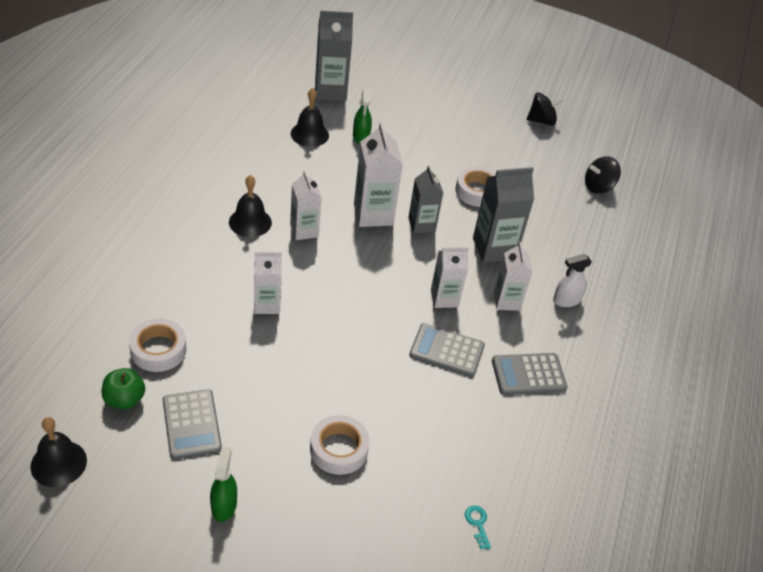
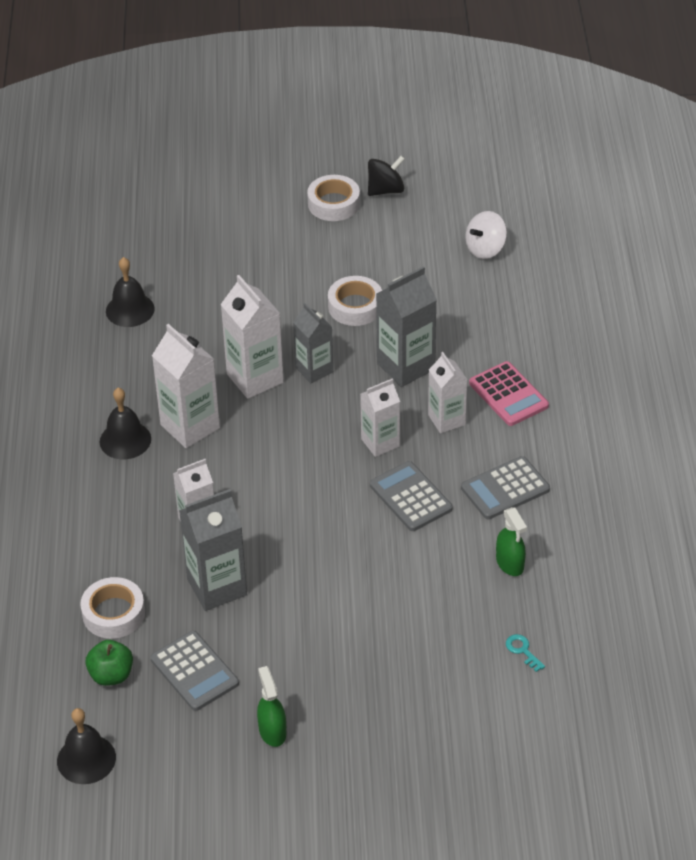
camera: 15 degrees left, 0 degrees up
white carton [290,171,322,240] -> white carton [152,324,220,448], size x1.52
white tape [310,415,370,475] -> white tape moved to [307,175,360,221]
grey carton [315,10,353,101] -> grey carton moved to [179,489,247,611]
green spray bottle [353,89,372,144] -> green spray bottle moved to [496,507,527,576]
grey calculator [409,323,485,378] -> grey calculator turned 60 degrees clockwise [370,461,453,531]
white spray bottle [553,254,592,307] -> pink calculator [469,361,549,426]
black spinning top [585,156,621,194] -> white spinning top [465,211,507,259]

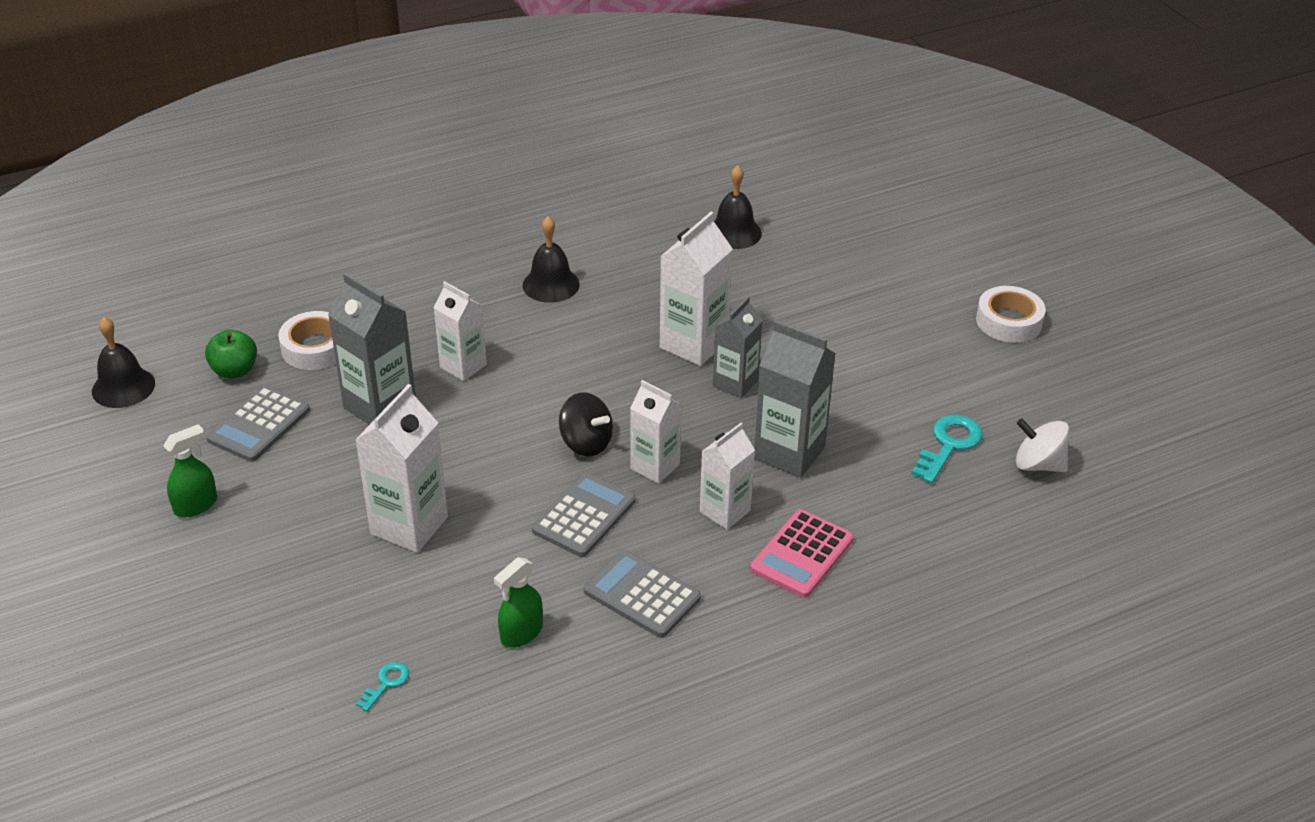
camera: 65 degrees right, 5 degrees down
white carton [152,324,220,448] -> white carton moved to [356,384,448,553]
white tape [328,276,382,326] -> none
black spinning top [368,156,405,196] -> black spinning top moved to [559,392,613,457]
none -> turquoise key [912,415,983,483]

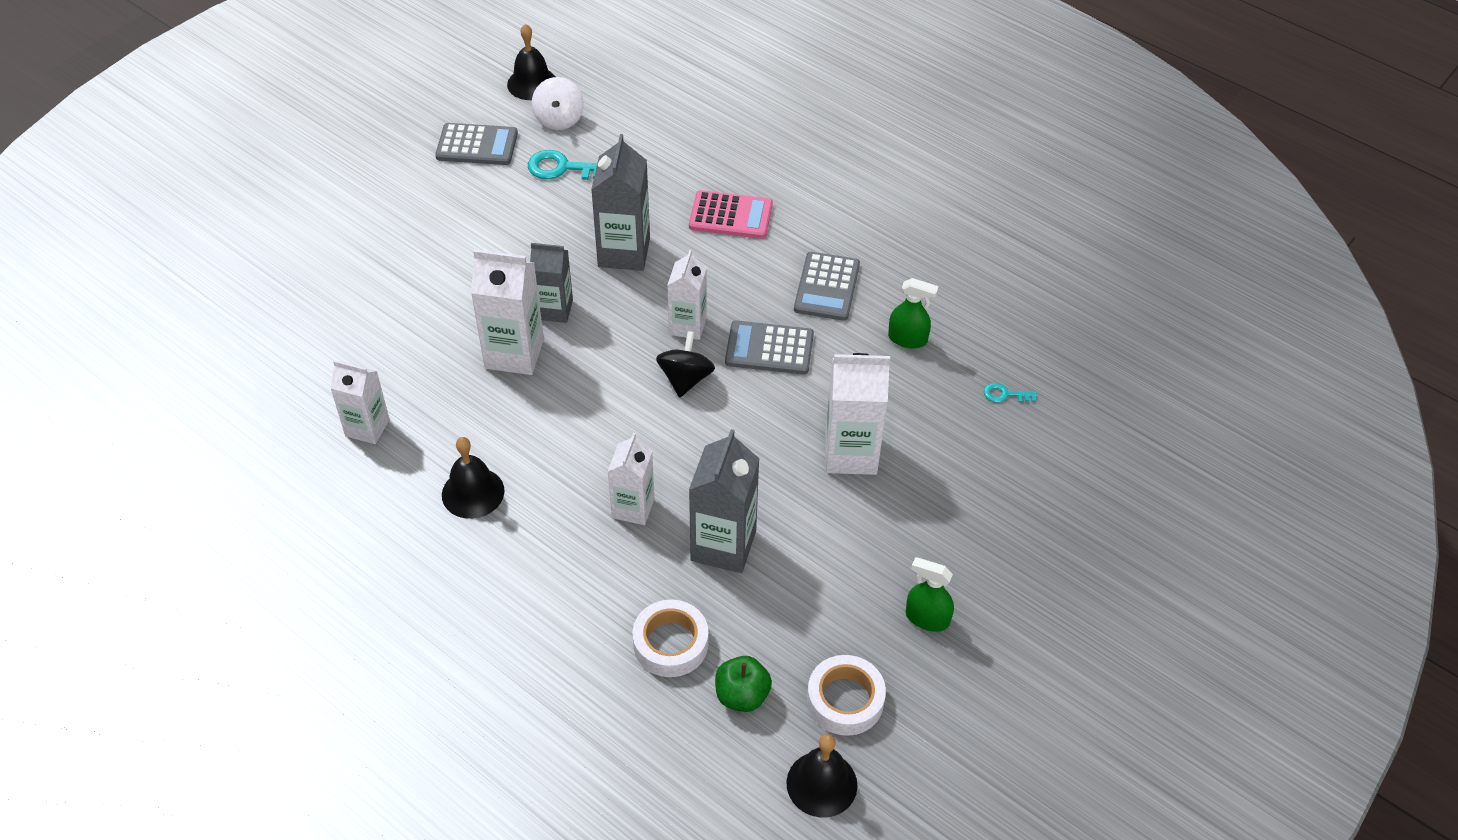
camera: 115 degrees left, 10 degrees up
grey calculator [206,386,310,462] -> grey calculator moved to [435,123,518,165]
white carton [700,423,755,530] -> white carton moved to [330,360,390,444]
black bell [714,165,762,249] -> black bell moved to [507,24,555,100]
white tape [976,286,1046,343] -> white tape moved to [807,655,886,736]

